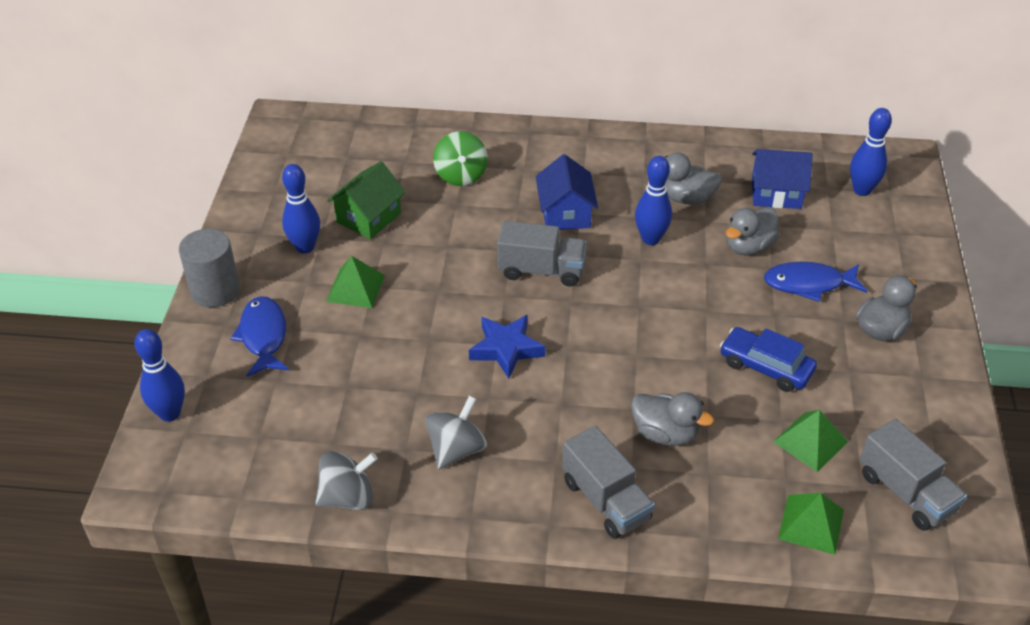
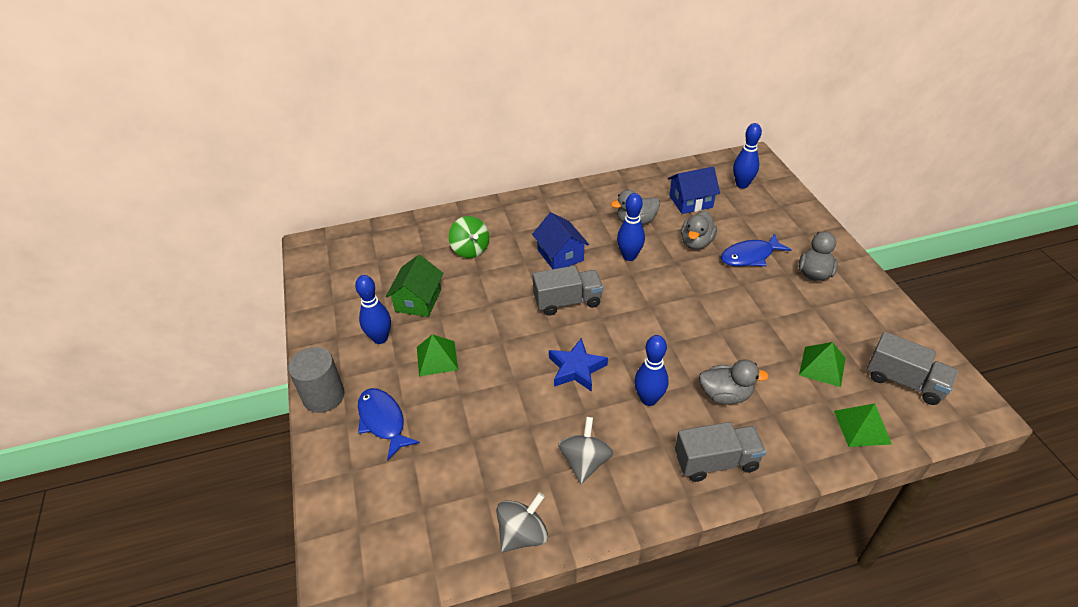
camera: 20 degrees left, 0 degrees up
blue bowling pin [134,329,185,422] -> blue bowling pin moved to [634,335,669,406]
grey truck [562,426,655,539] -> grey truck turned 45 degrees counterclockwise [675,422,766,482]
blue car [720,327,817,392] -> none

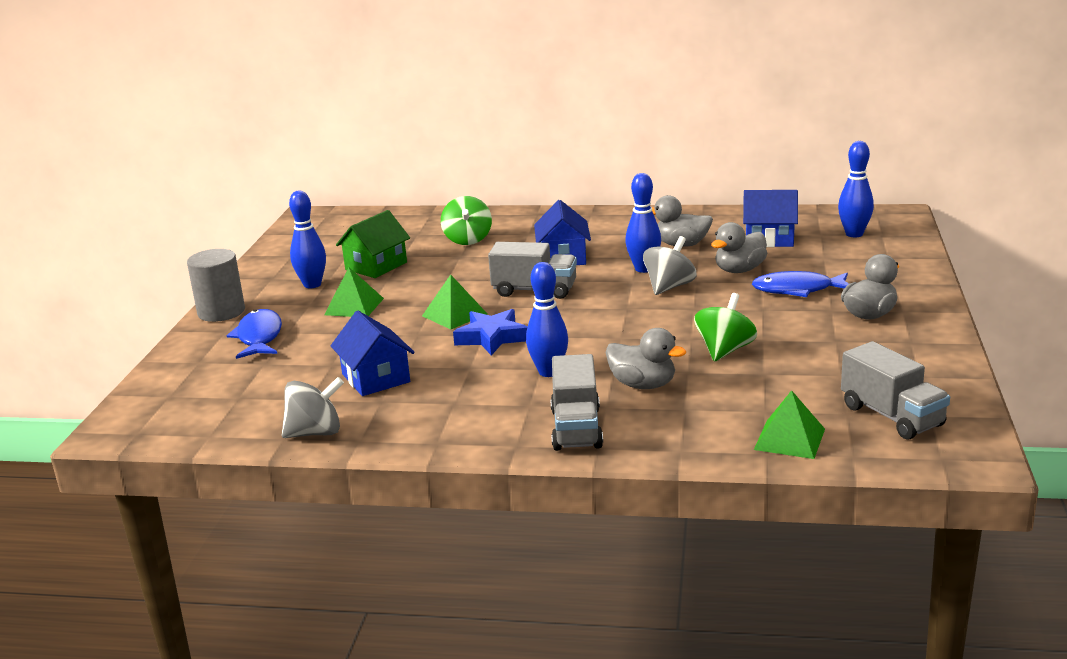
camera: 25 degrees right, 20 degrees down
grey spinning top [558,417,613,484] -> grey spinning top moved to [643,236,696,295]
grey truck [675,422,766,482] -> grey truck turned 75 degrees clockwise [550,354,603,451]
green pyramid [799,342,846,387] -> green pyramid moved to [422,275,487,330]
none -> blue house [331,311,415,396]
none -> green spinning top [694,293,757,362]

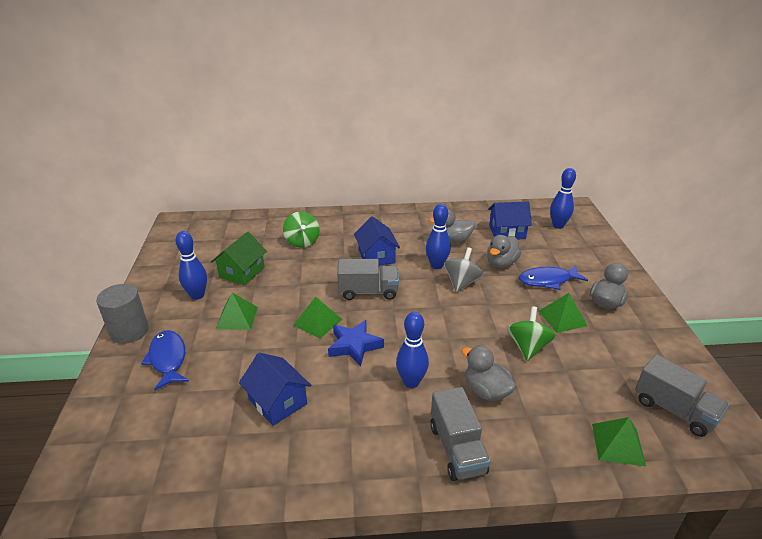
camera: 15 degrees left, 10 degrees up
grey spinning top [282,377,344,438] -> none
grey duck [605,328,686,389] -> grey duck turned 150 degrees counterclockwise [462,346,516,401]
none -> green pyramid [539,293,588,333]

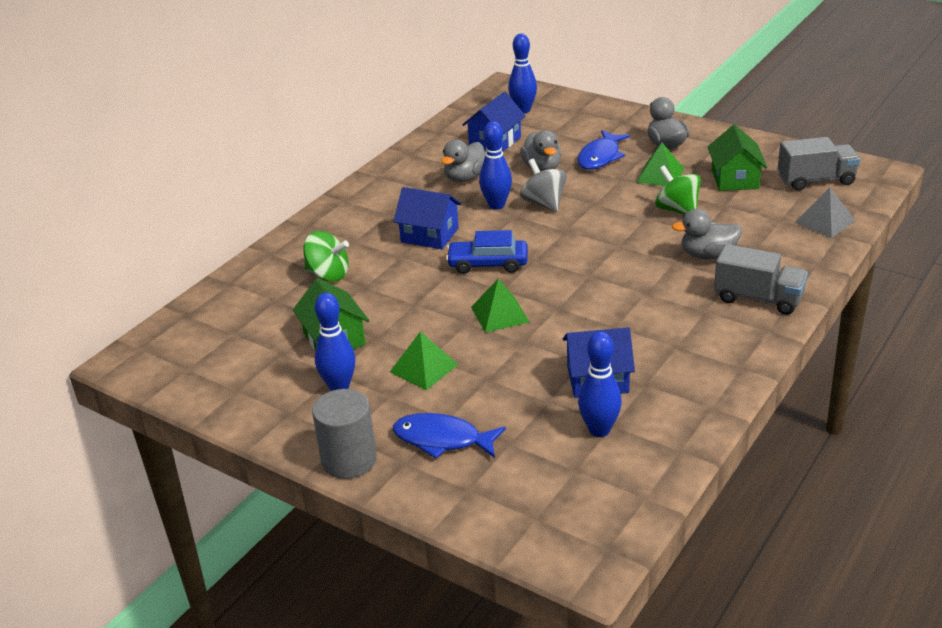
camera: 50 degrees left, 0 degrees up
blue star [328,320,384,366] -> none
grey truck [337,259,399,300] -> blue car [446,230,528,274]
blue bowling pin [396,312,429,388] -> blue bowling pin moved to [578,331,622,437]
green pyramid [592,417,646,467] -> grey pyramid [795,187,855,238]
none -> green house [708,125,767,191]

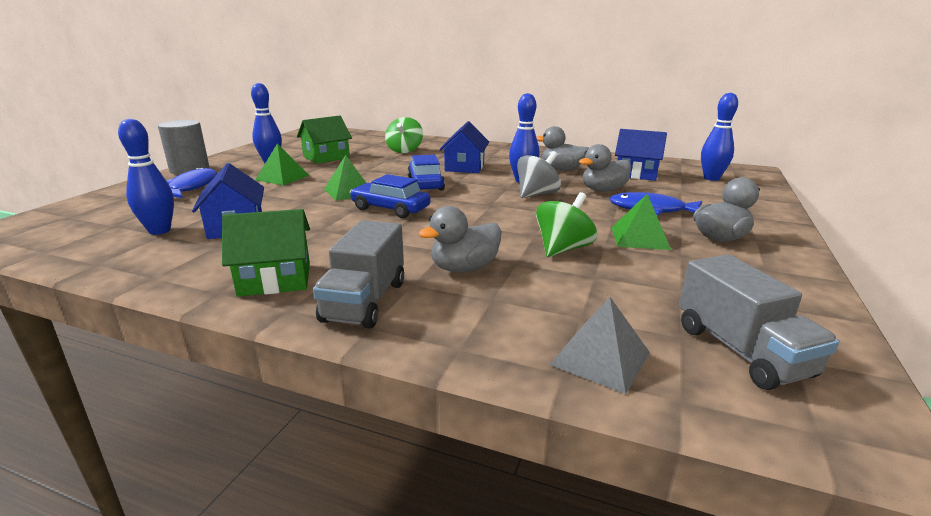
camera: 75 degrees right, 10 degrees down
grey duck [672,209,742,260] -> grey duck turned 105 degrees counterclockwise [419,206,502,273]
green house [708,125,767,191] -> green house moved to [222,209,310,297]
none -> blue car [350,174,430,218]

